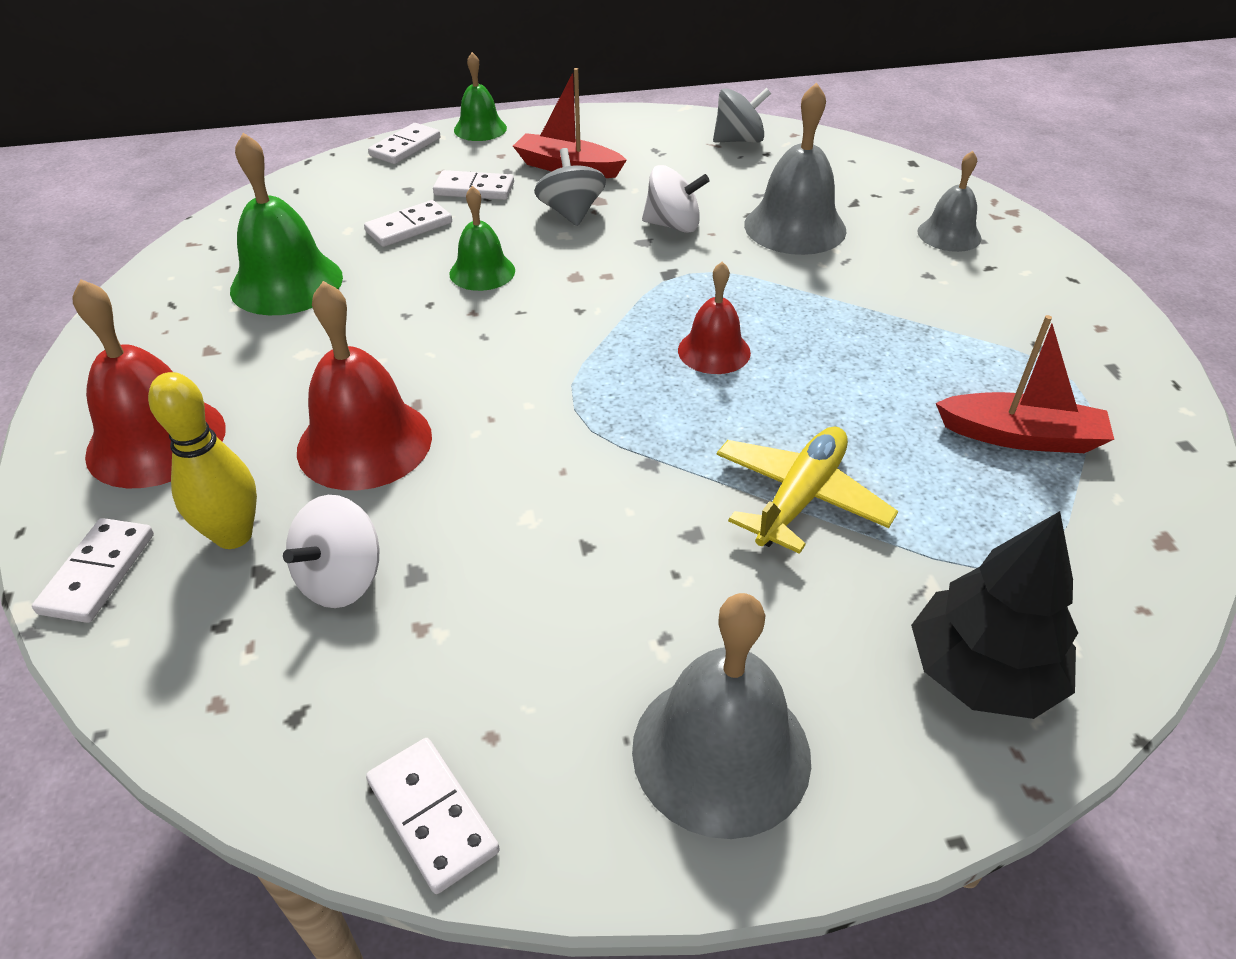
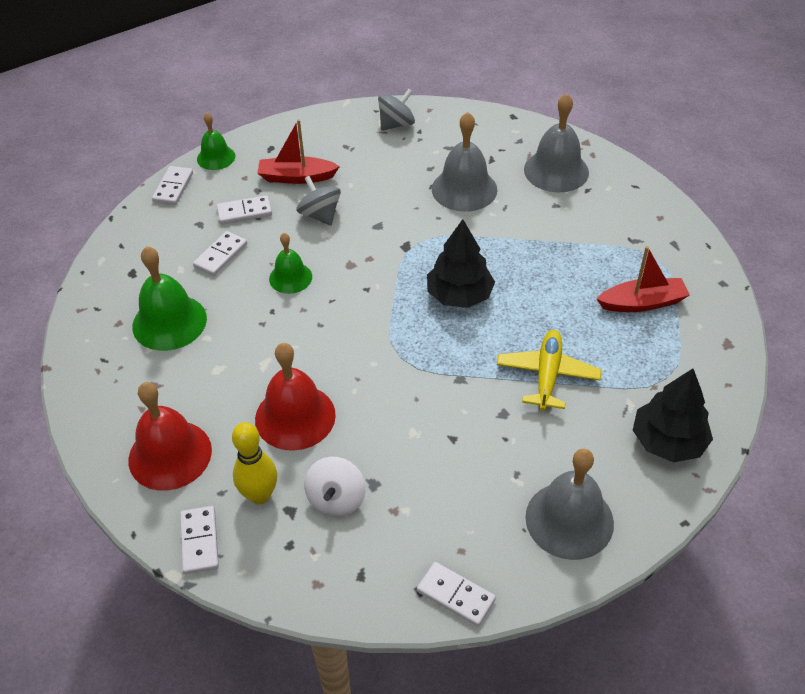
camera: 20 degrees left, 5 degrees up
white spinning top [642,165,710,233] -> none
red bell [678,262,751,374] -> black tree [427,219,495,308]
grey bell [917,151,982,252] -> grey bell [524,93,589,192], size x1.65

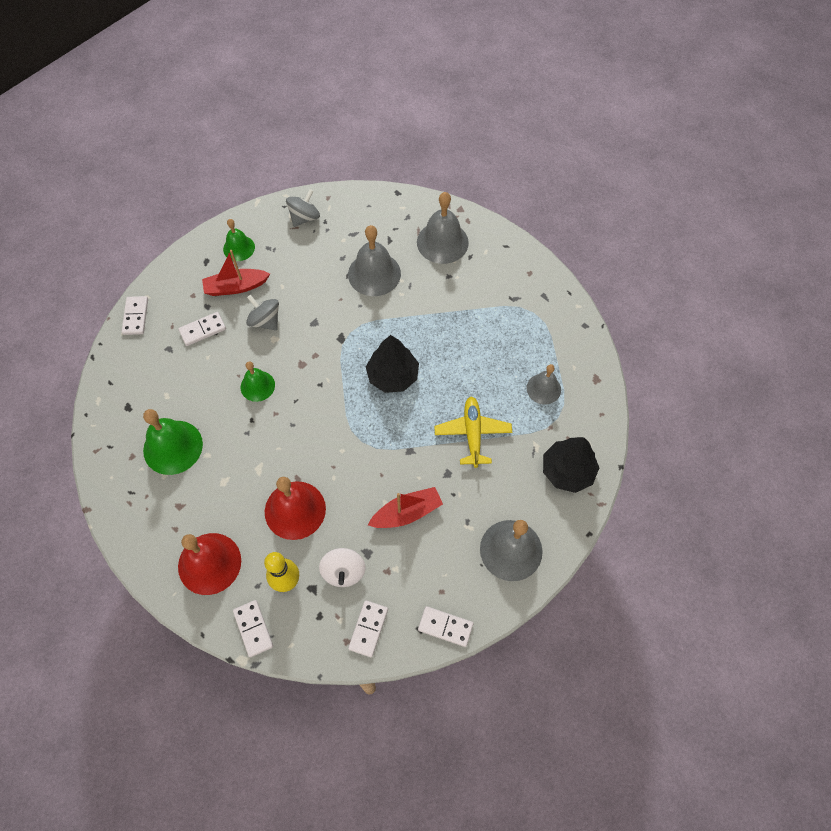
camera: 15 degrees left, 15 degrees up
white domino [193,231,247,276] -> white domino moved to [348,600,388,657]
green bell [197,113,235,170] -> green bell moved to [223,219,255,261]
red boat [597,246,690,312] -> red boat moved to [368,487,443,528]
none -> grey bell [527,364,561,404]

